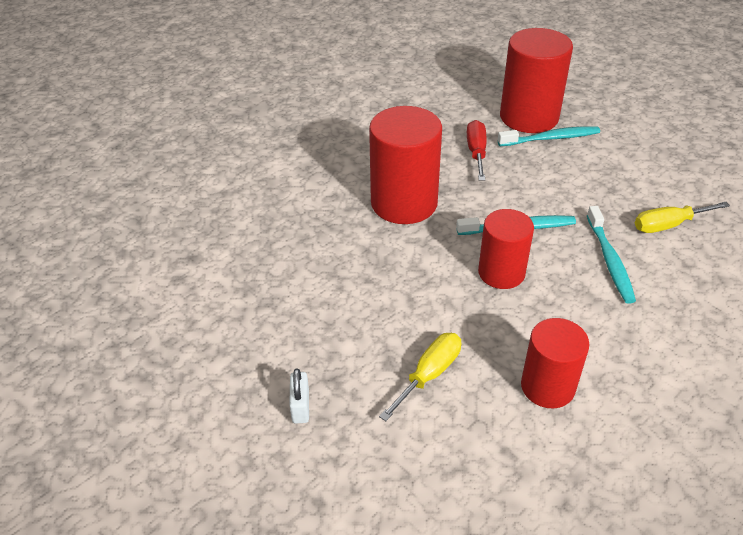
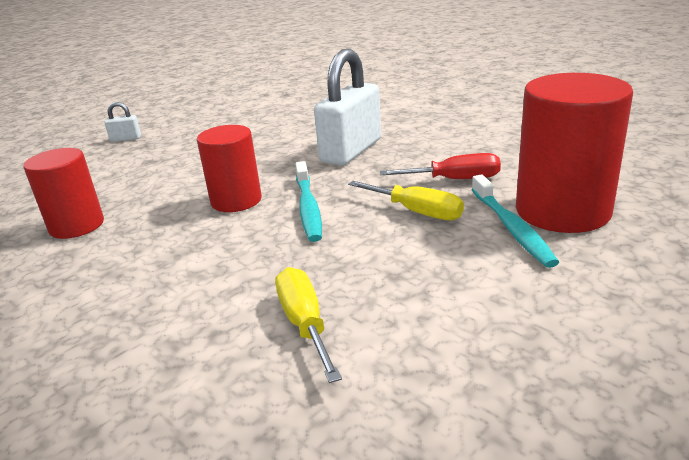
camera: 90 degrees right, 15 degrees down
red cylinder [369,106,442,224] -> white padlock [314,49,381,165]
yellow screwdriver [379,333,461,421] -> yellow screwdriver moved to [348,181,464,221]
turquoise toothbrush [587,206,636,304] -> none

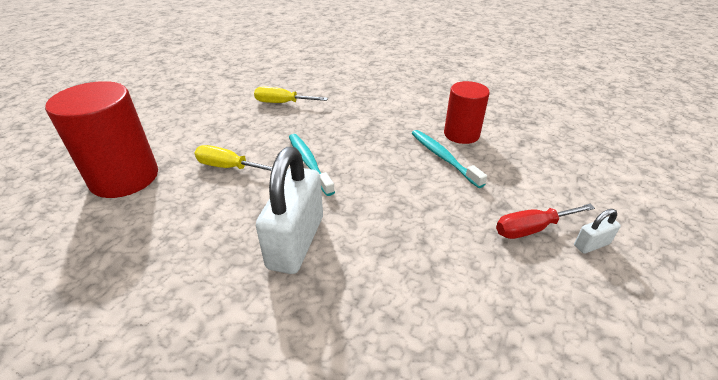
camera: 160 degrees right, 10 degrees up
red cylinder [197,125,262,212] -> none
yellow screwdriver [275,267,342,383] -> yellow screwdriver turned 135 degrees clockwise [254,87,328,103]
red screwdriver [380,153,501,179] -> red screwdriver moved to [496,204,595,239]
turquoise toothbrush [472,175,559,268] -> turquoise toothbrush moved to [412,130,487,188]

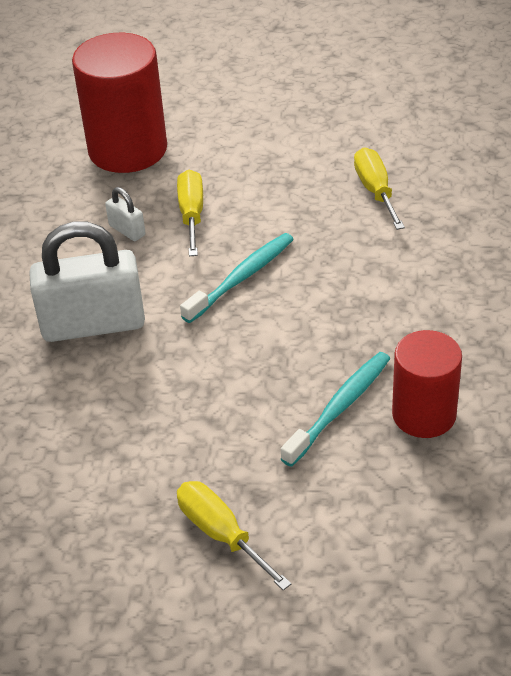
camera: 70 degrees right, 5 degrees up
red screwdriver [496,204,595,239] -> yellow screwdriver [177,481,291,590]
white padlock [574,209,621,254] -> white padlock moved to [105,187,146,241]

